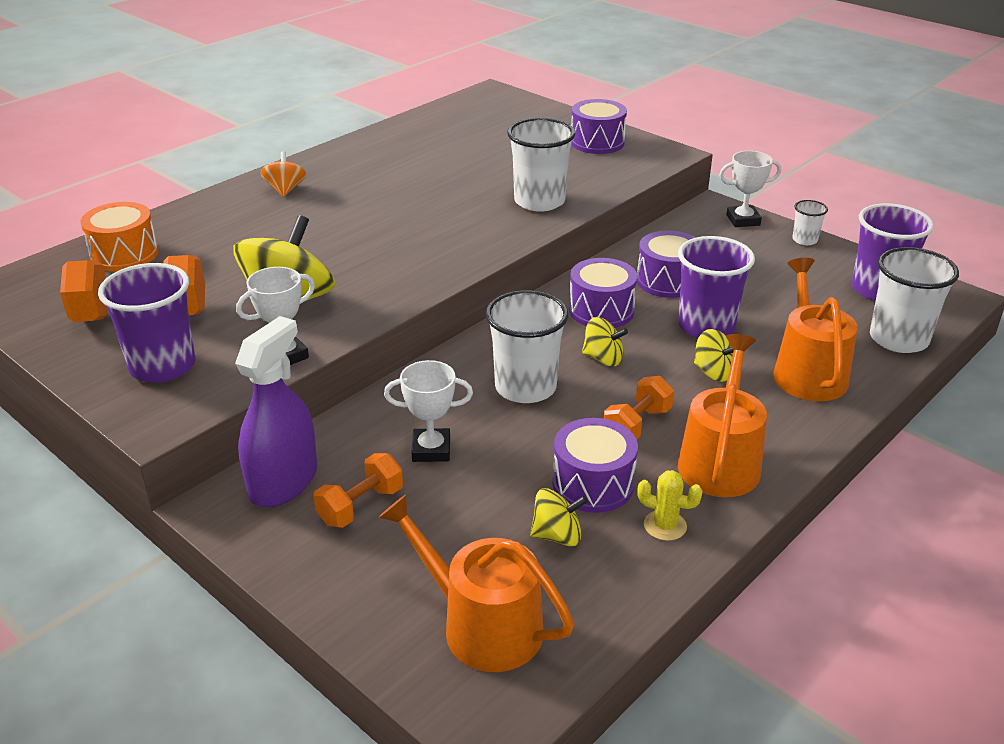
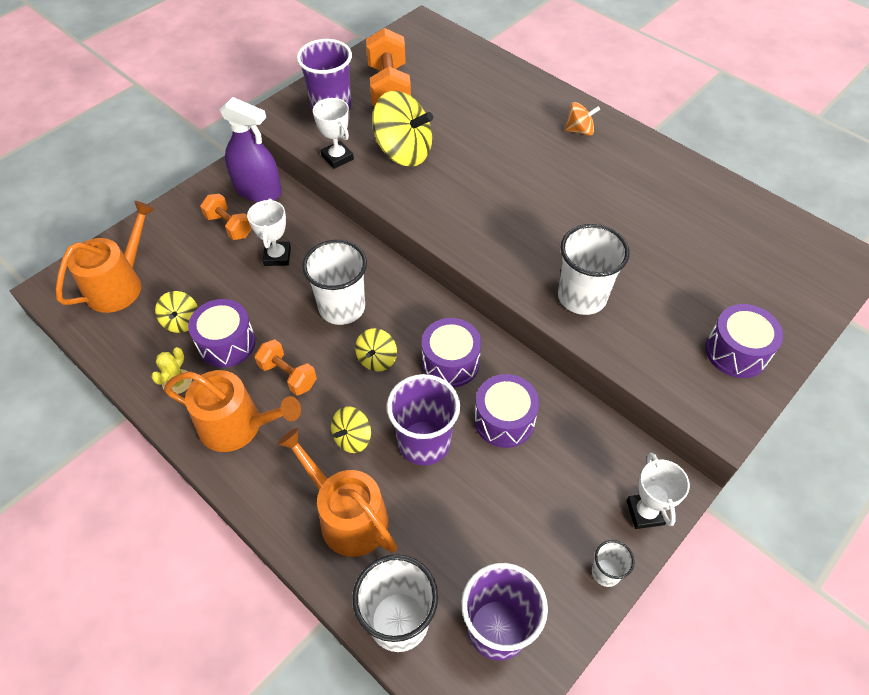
camera: 90 degrees right, 20 degrees up
orange drum [80,202,158,271] -> none
orange watering can [773,258,858,401] -> orange watering can turned 135 degrees counterclockwise [277,428,397,557]

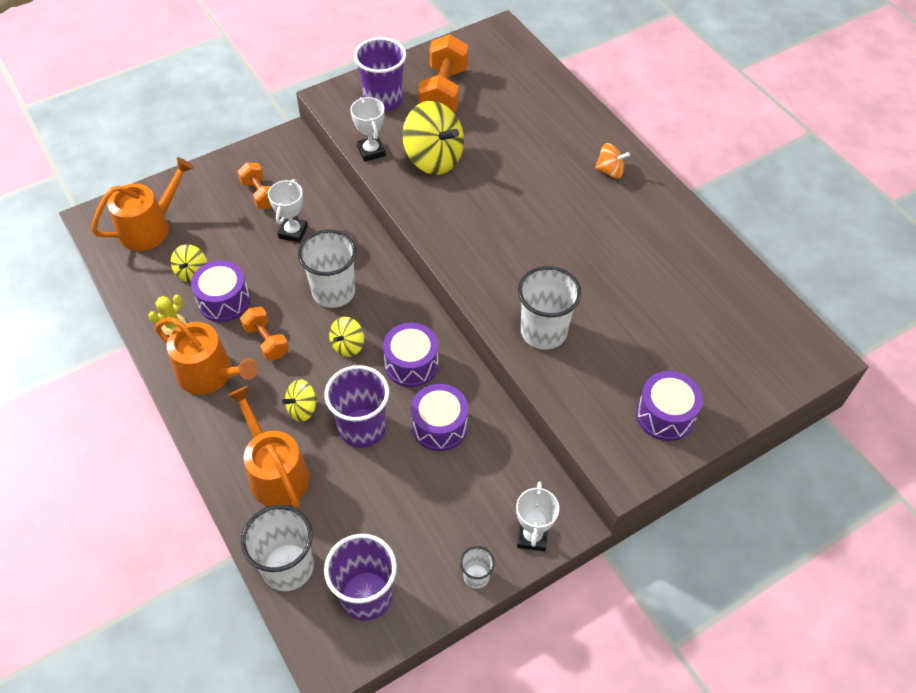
camera: 15 degrees right, 0 degrees up
purple spray bottle [220,97,282,202] -> none

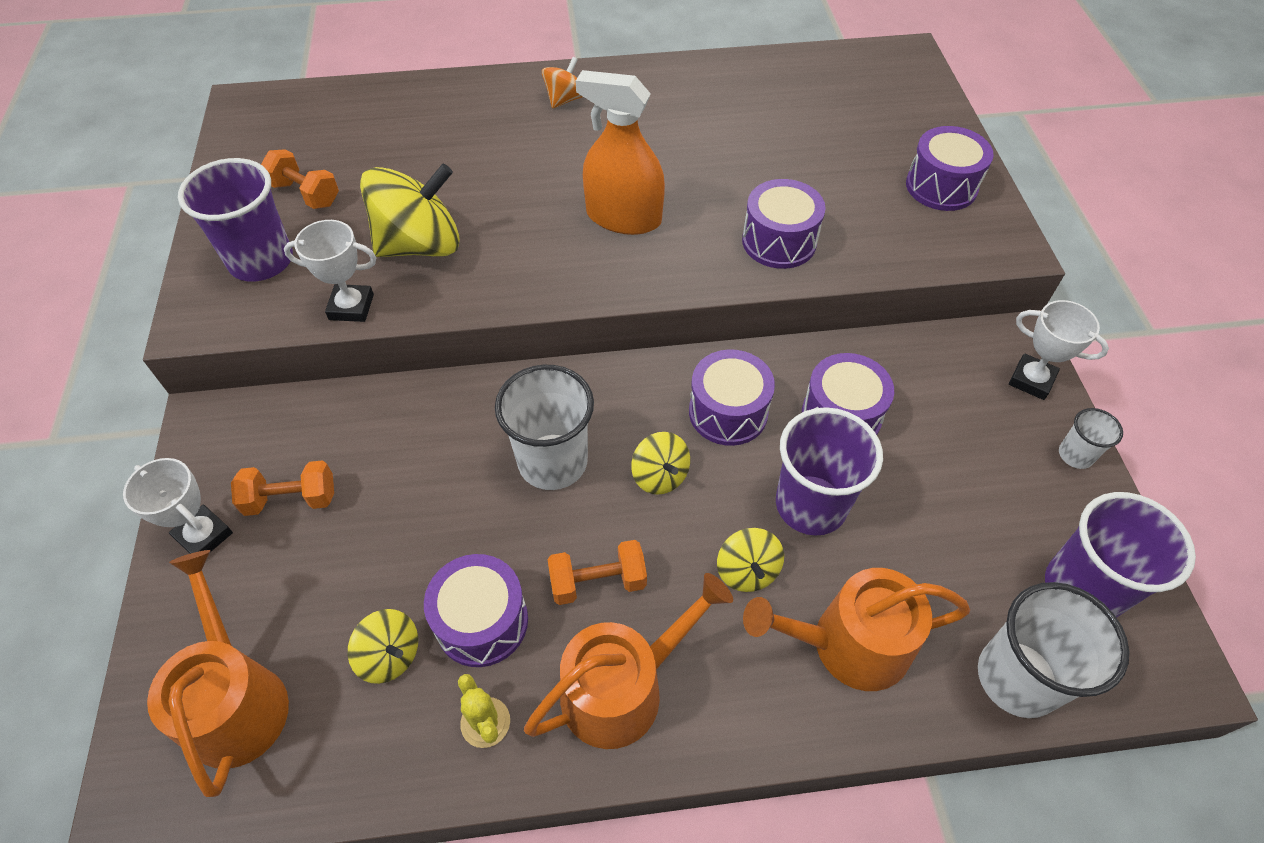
camera: 65 degrees left, 0 degrees up
white trophy [268,179,308,243] -> white trophy moved to [123,458,233,554]
orange dumbbell [418,34,468,112] -> orange dumbbell [261,149,339,209], size x0.58
white cup [518,266,581,349] -> purple drum [742,179,826,269]
none -> orange spray bottle [576,70,665,235]

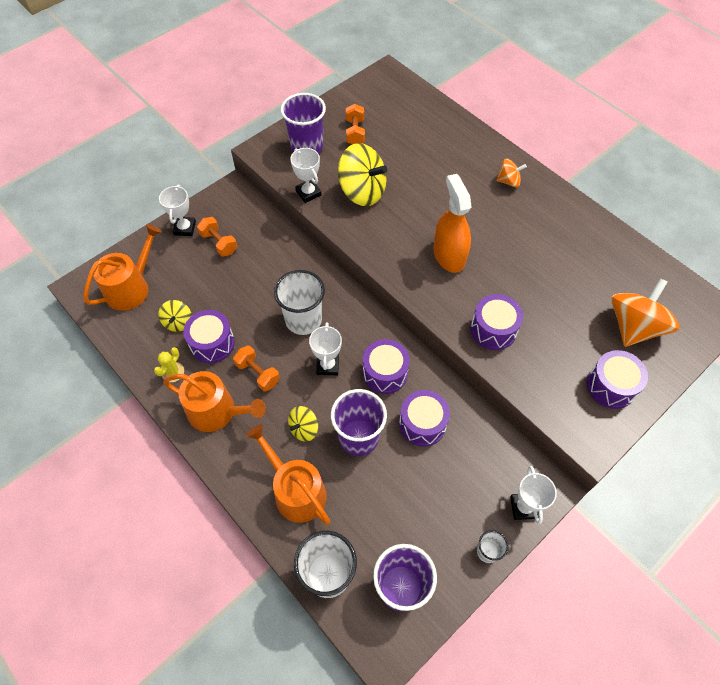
camera: 55 degrees right, 5 degrees up
yellow spinning top [631,432,690,495] -> white trophy [309,322,342,375]
none -> orange spinning top [611,278,679,347]

